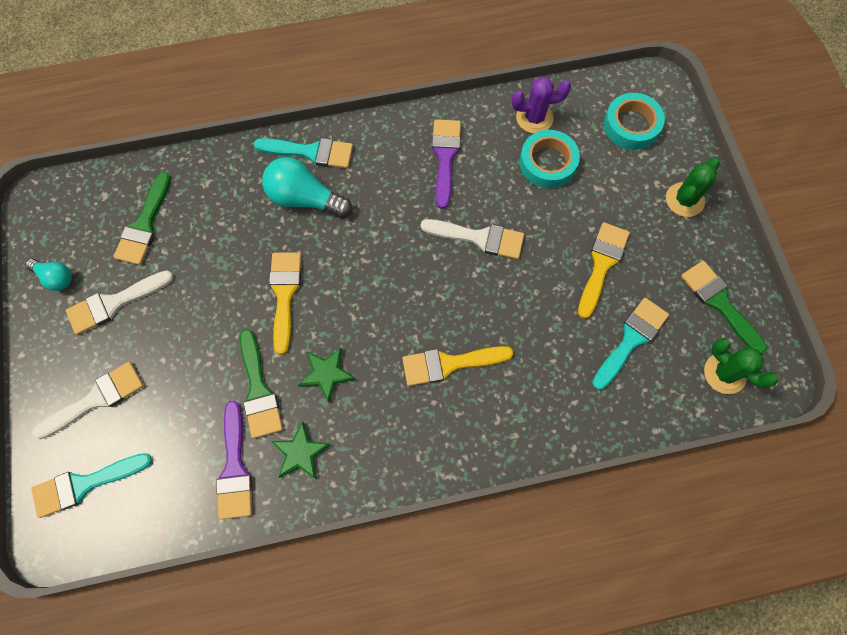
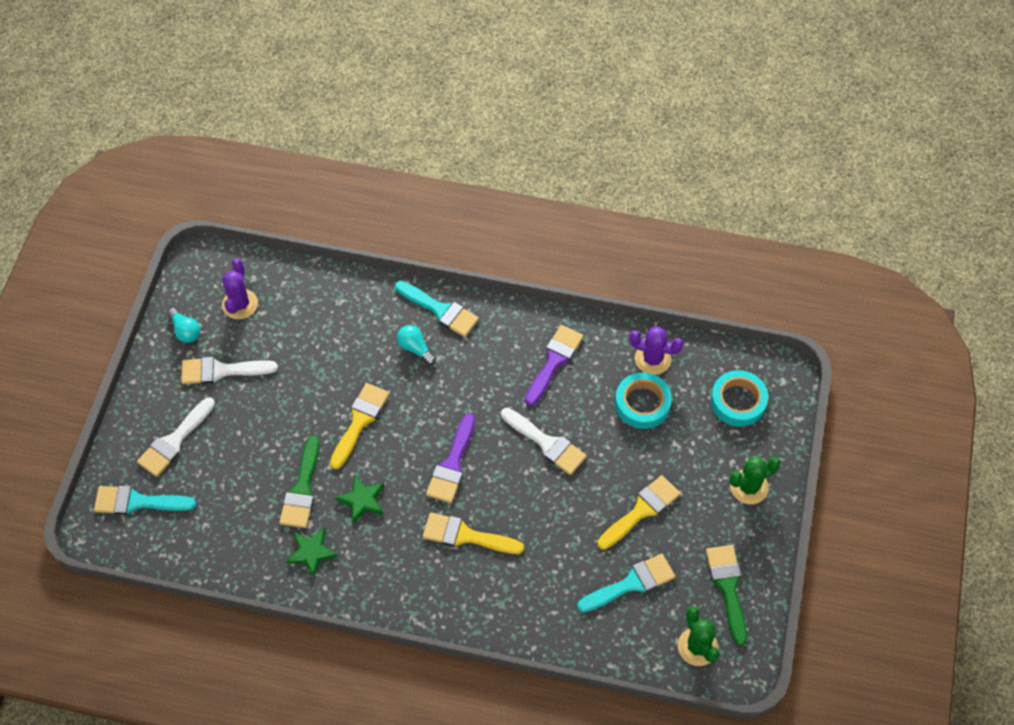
camera: 25 degrees right, 10 degrees down
white brush [32,362,144,439] -> white brush turned 135 degrees clockwise [137,397,215,477]
green brush [113,172,171,265] -> none
purple brush [216,401,252,519] -> purple brush moved to [426,414,475,503]
turquoise light bulb [262,157,352,218] -> turquoise light bulb [397,325,436,365], size x0.57
none -> purple cactus [222,258,258,319]

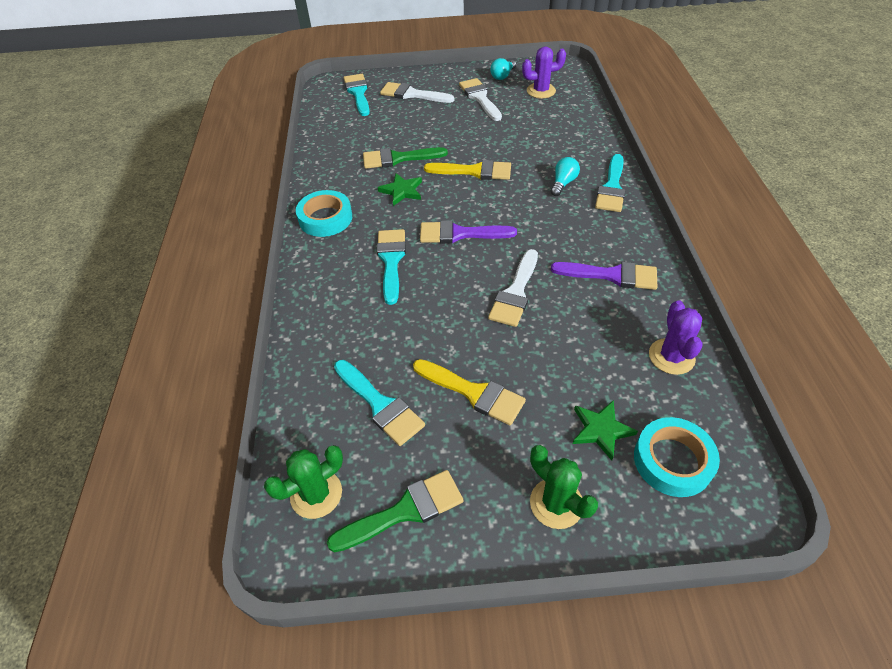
camera: 75 degrees right, 10 degrees down
green star [285,528,338,577] -> green star moved to [573,400,638,461]
yellow brush [423,513,524,554] -> turquoise brush [377,229,406,305]
turquoise tape [615,372,672,429] -> turquoise tape moved to [296,190,352,237]

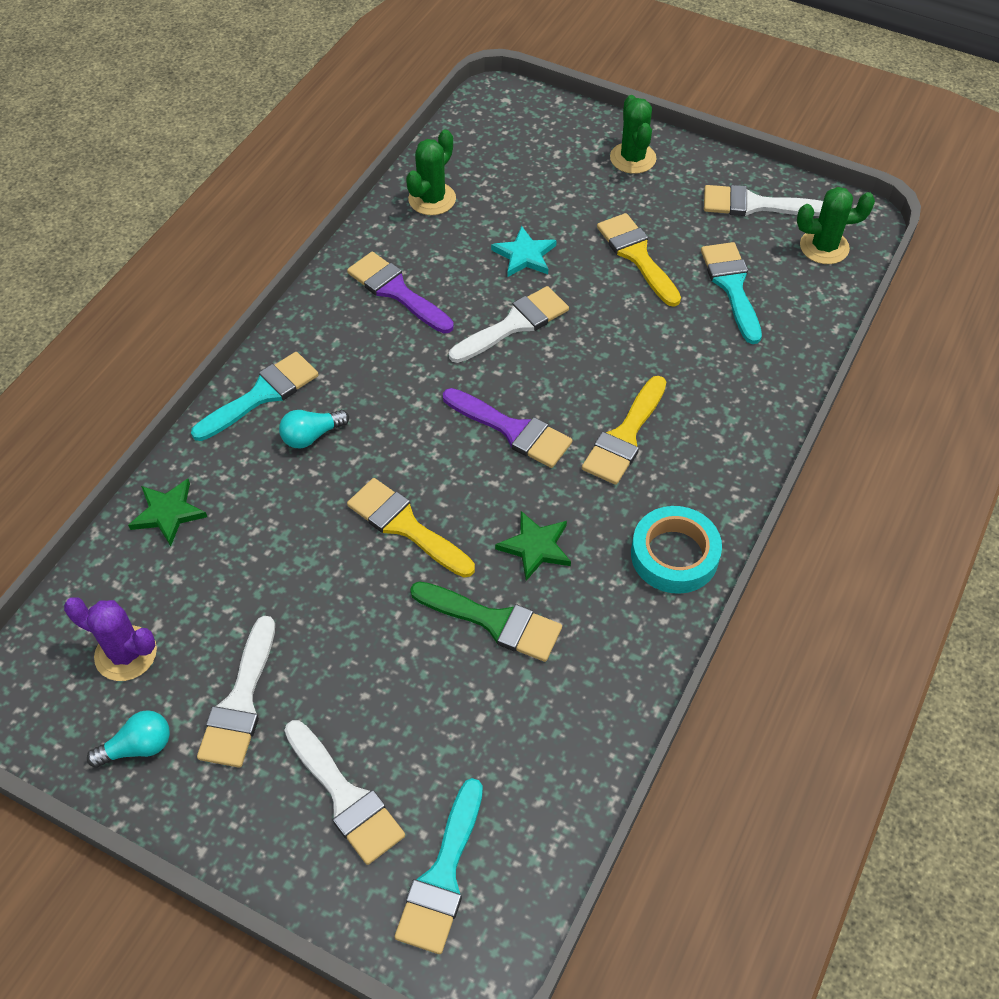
camera: 150 degrees left, 5 degrees up
green brush [327,470,464,552] -> white brush [704,185,823,216]
turquoise brush [377,229,406,305] -> yellow brush [582,376,666,485]
green star [573,400,638,461] -> green star moved to [128,479,207,546]
turquoise tape [634,417,720,497] -> none
purple cactus [649,300,703,375] -> green cactus [406,129,456,215]
none -> turquoise star [491,226,557,277]

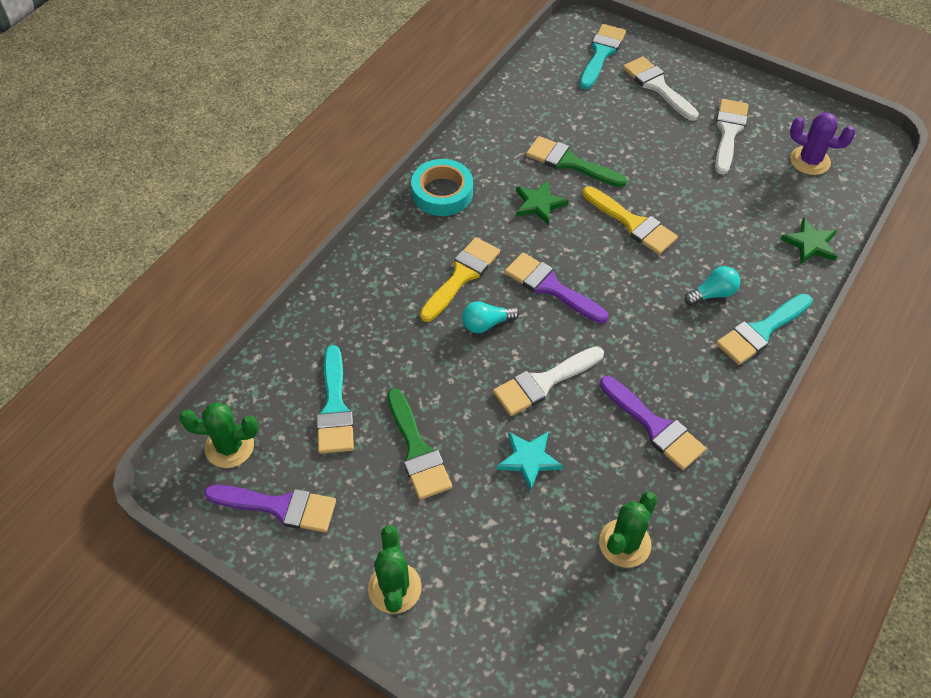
camera: 175 degrees left, 0 degrees up
turquoise light bulb [87,710,170,768] -> turquoise light bulb moved to [462,301,519,333]
yellow brush [597,213,681,307] -> green brush [387,388,452,500]
white brush [704,185,823,216] -> purple brush [204,485,336,533]

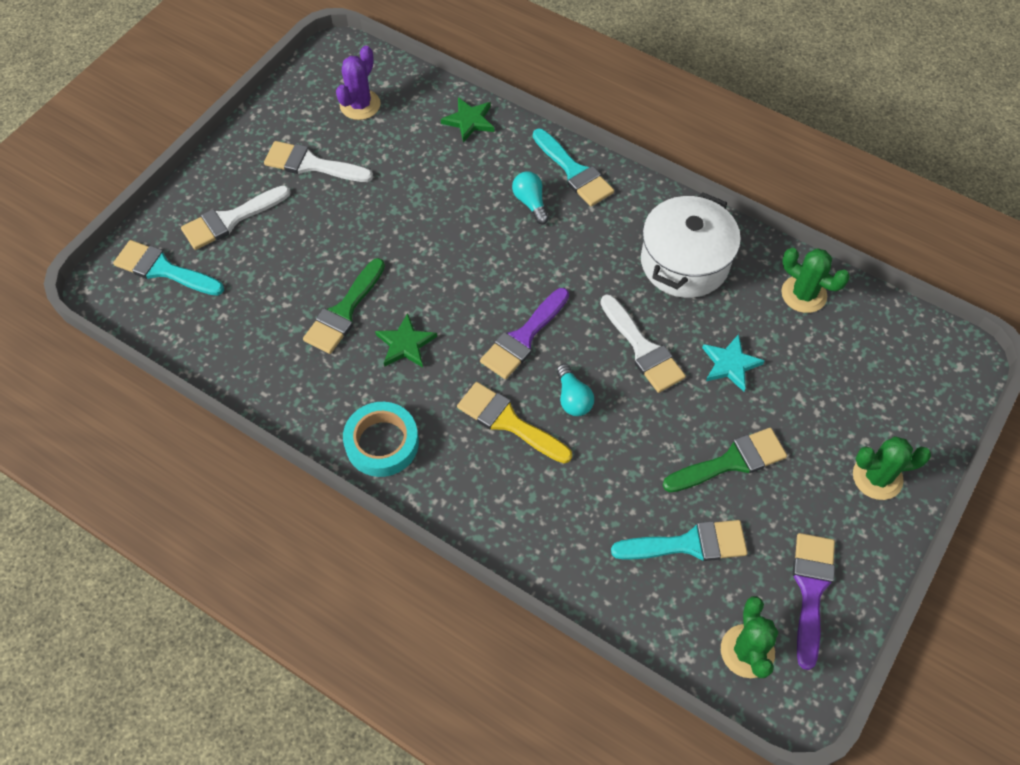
camera: 90 degrees left, 5 degrees up
yellow brush [583,186,678,255] -> none
purple brush [600,376,706,470] -> white pot [641,192,741,298]

